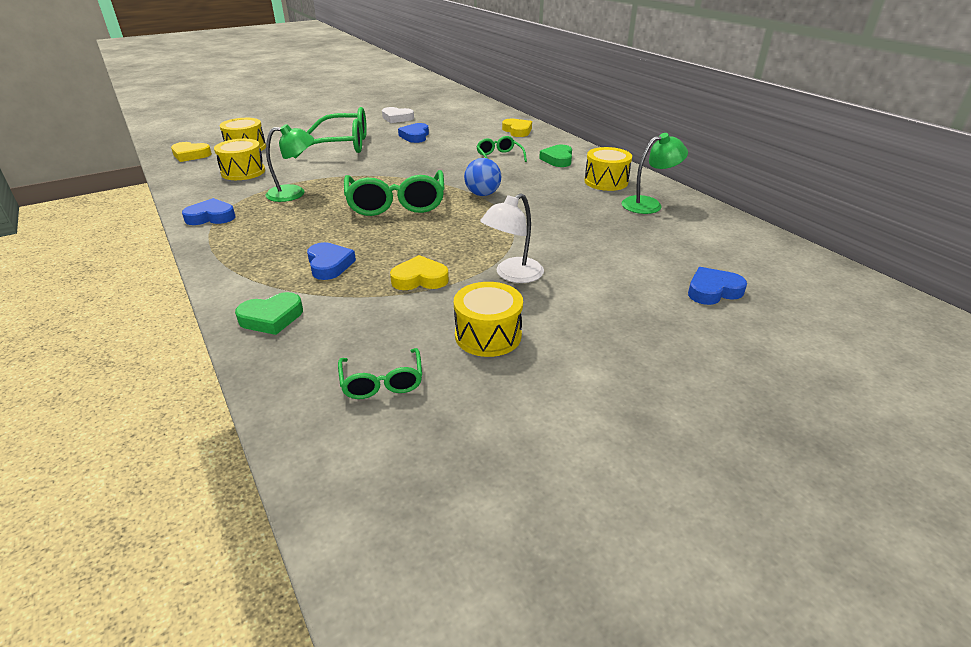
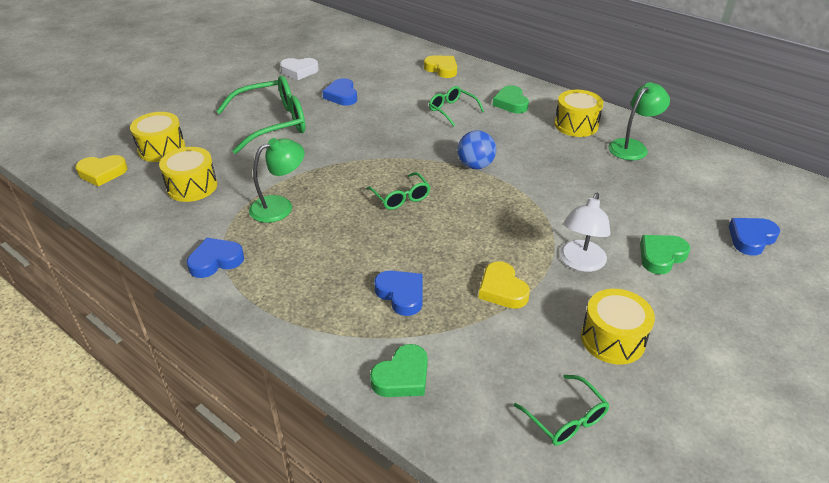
camera: 20 degrees left, 5 degrees up
green glasses [344,170,444,216] -> green glasses [366,172,431,210], size x0.52
yellow heart [390,255,449,290] -> yellow heart turned 90 degrees counterclockwise [479,261,530,309]
none -> green heart [640,235,690,274]

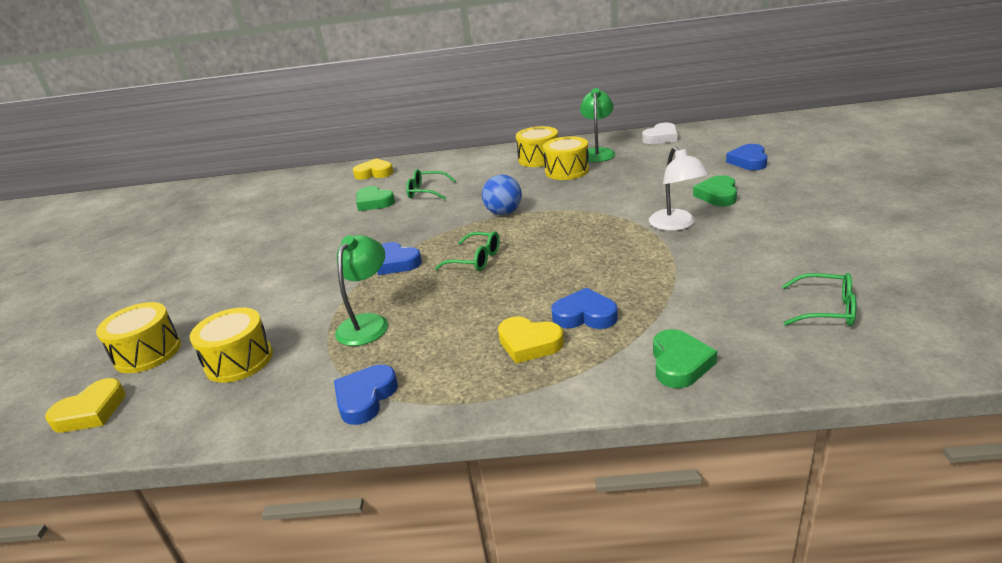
camera: 35 degrees left, 10 degrees down
green glasses [216,76,306,154] -> none
white heart [280,58,319,80] -> white heart moved to [642,123,678,144]
blue heart [322,78,357,106] -> blue heart moved to [377,242,422,275]
yellow heart [479,261,530,309] -> yellow heart moved to [498,316,564,364]
green heart [493,85,529,113] -> green heart moved to [356,186,395,211]
yellow drum [581,289,655,365] -> yellow drum moved to [543,136,589,180]

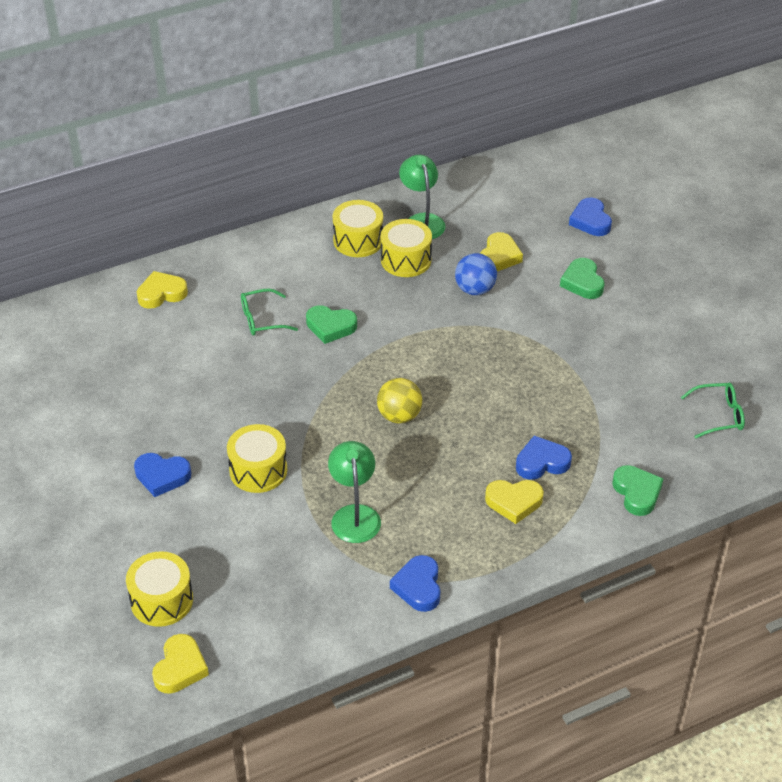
camera: 30 degrees left, 15 degrees up
yellow drum [190,308,273,383] -> yellow drum moved to [227,424,287,493]
green heart [356,186,395,211] -> green heart moved to [306,305,357,344]
blue heart [377,242,422,275] -> blue heart moved to [134,453,191,497]
green glasses [435,232,500,271] -> yellow ball [377,378,423,423]
blue ball [482,175,522,215] -> blue ball moved to [455,253,497,295]
white heart [642,123,678,144] -> none
white lamp [649,147,709,231] -> none
none -> yellow heart [480,232,523,271]

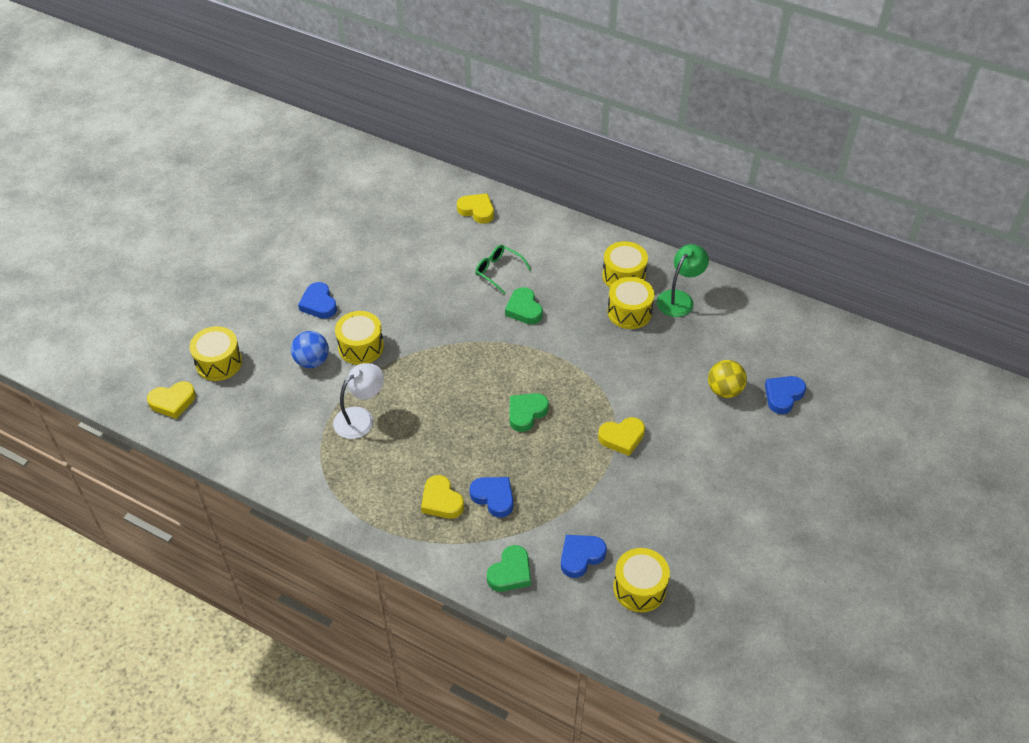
camera: 55 degrees right, 5 degrees up
green lamp [328,441,381,543] -> white lamp [333,363,384,439]
yellow ball [377,378,423,423] -> yellow ball moved to [708,360,747,398]
blue heart [390,555,440,612] -> blue heart moved to [561,535,607,578]
blue ball [455,253,497,295] -> blue ball moved to [291,331,329,368]
yellow heart [480,232,523,271] -> yellow heart moved to [598,417,645,456]
green heart [560,258,605,299] -> green heart moved to [509,393,549,432]
green glasses [681,382,745,438] -> yellow drum [613,548,670,612]

